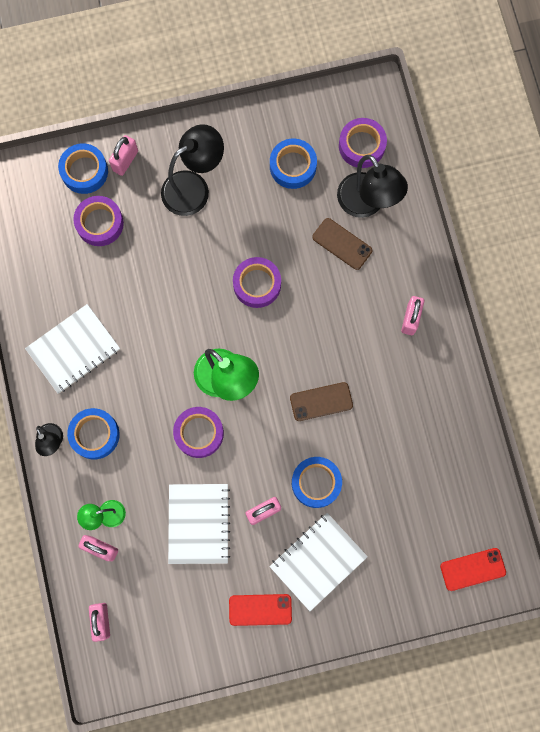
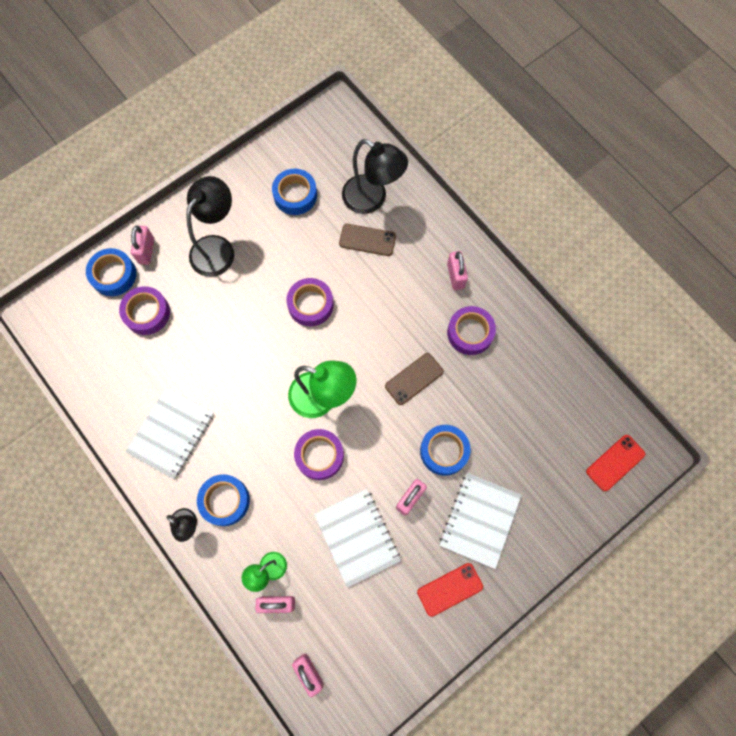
camera: 25 degrees left, 5 degrees down
purple tape [339,118,387,168] -> purple tape moved to [447,306,496,355]

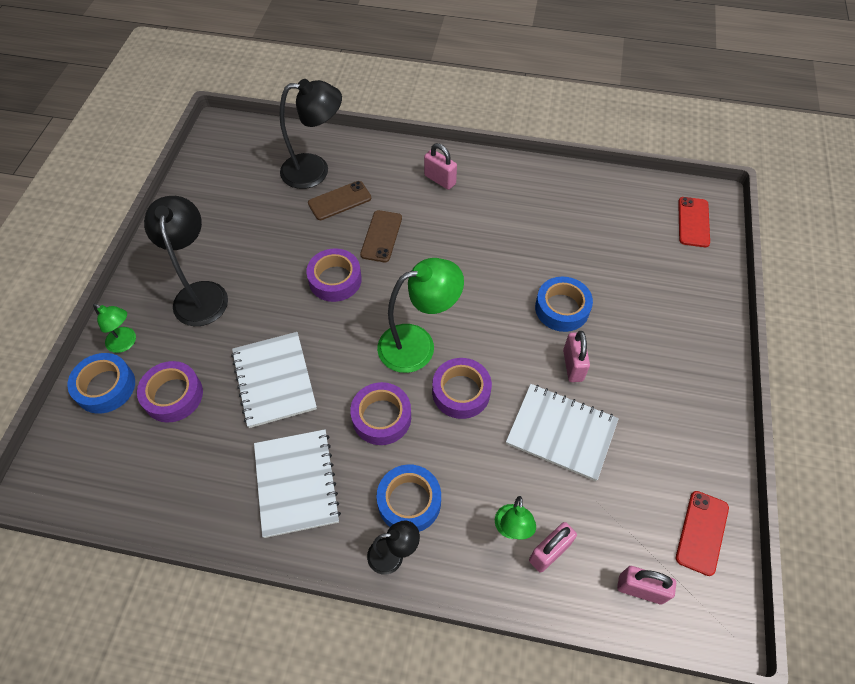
camera: 40 degrees left, 15 degrees down
pink padlock [131,225,155,265] -> green lamp [93,304,136,353]
blue tape [272,169,317,215] -> none
brown phone [385,353,444,405] -> brown phone moved to [360,210,402,262]
red phone [417,563,483,617] -> red phone moved to [676,491,729,576]
white notebook [440,473,521,569] -> white notebook moved to [231,332,317,428]
purple tape [447,306,496,355] -> purple tape moved to [350,382,411,445]

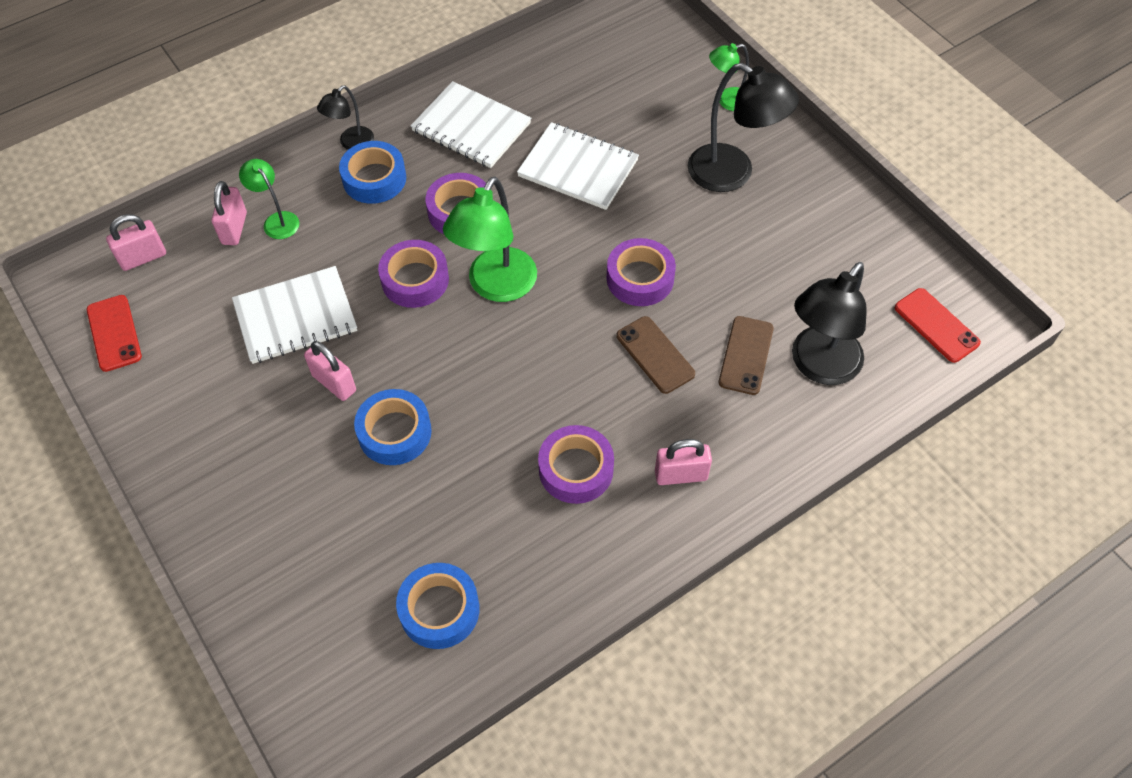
camera: 135 degrees right, 0 degrees up
blue tape [67,353,135,414] -> blue tape moved to [396,563,480,649]
purple tape [137,361,203,423] -> purple tape moved to [538,425,614,504]
red phone [678,197,710,247] -> red phone moved to [895,288,981,363]

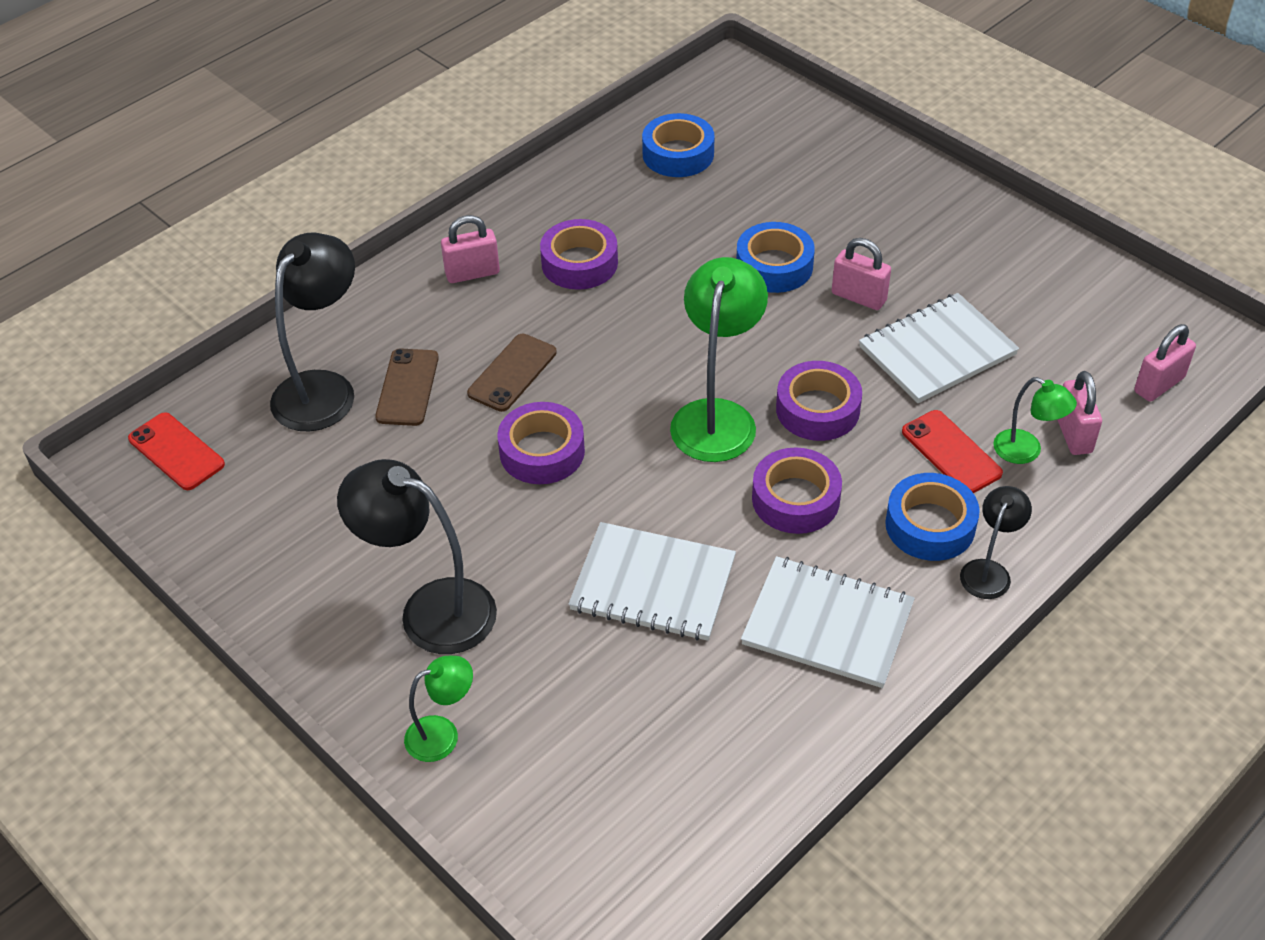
camera: 170 degrees right, 10 degrees down
red phone [87,295,142,372] -> red phone moved to [902,410,1003,493]
brown phone [617,316,695,394] -> brown phone turned 75 degrees clockwise [467,334,557,412]

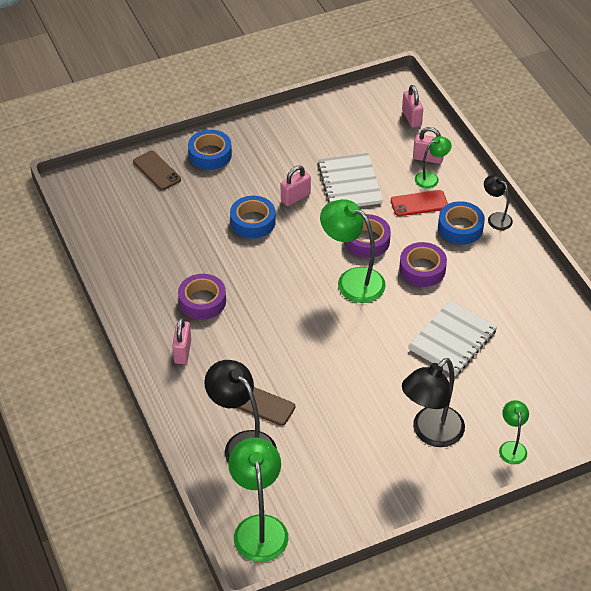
camera: 70 degrees left, 0 degrees up
red phone [128,412,225,490] -> green lamp [228,438,288,562]
brown phone [467,334,557,412] -> brown phone moved to [133,151,181,190]
purple tape [497,402,585,484] -> none
blue tape [642,113,715,177] -> blue tape moved to [188,130,232,170]
white notebook [741,556,915,688] -> none

